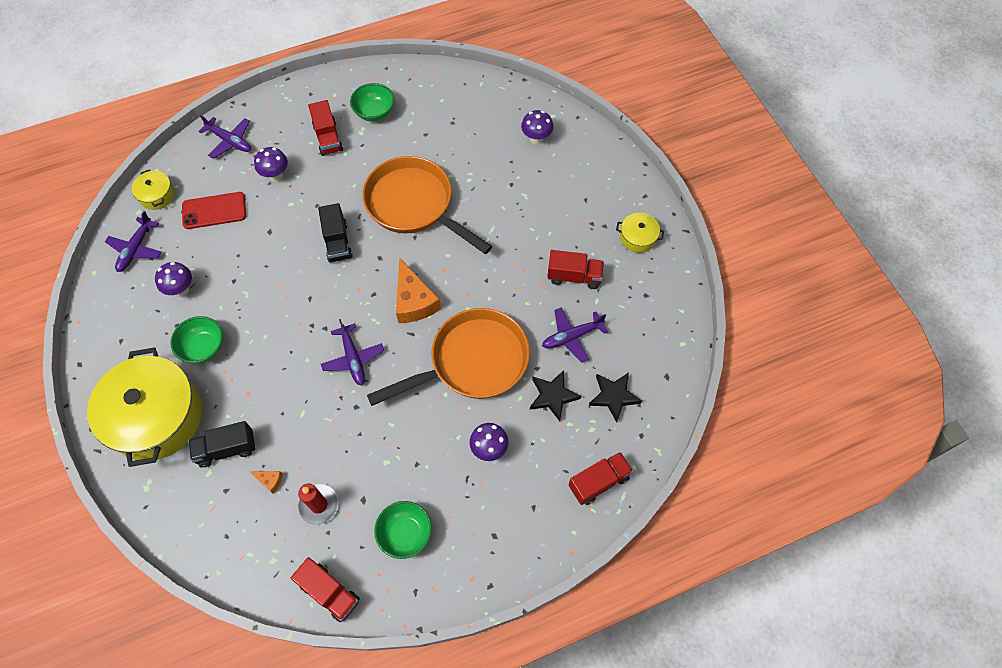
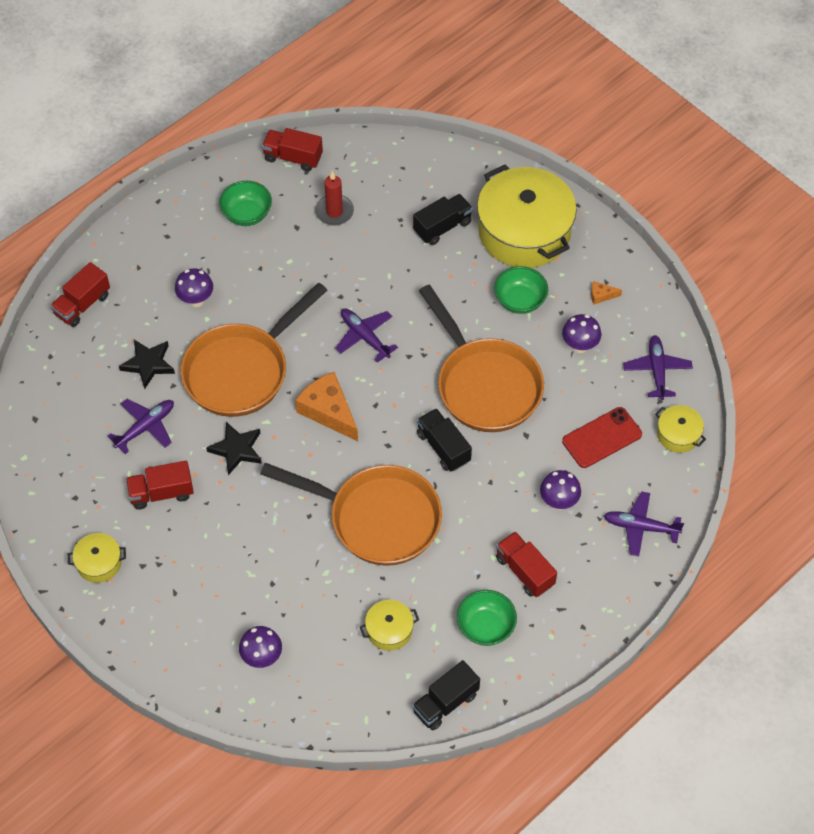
camera: 160 degrees right, 5 degrees down
orange cheese [249,471,283,494] -> orange cheese moved to [591,281,622,305]
black star [589,373,642,422] -> black star moved to [206,422,262,475]
none -> yellow pot [360,600,419,651]
none -> black truck [412,660,480,731]
none -> orange pan [419,285,544,432]

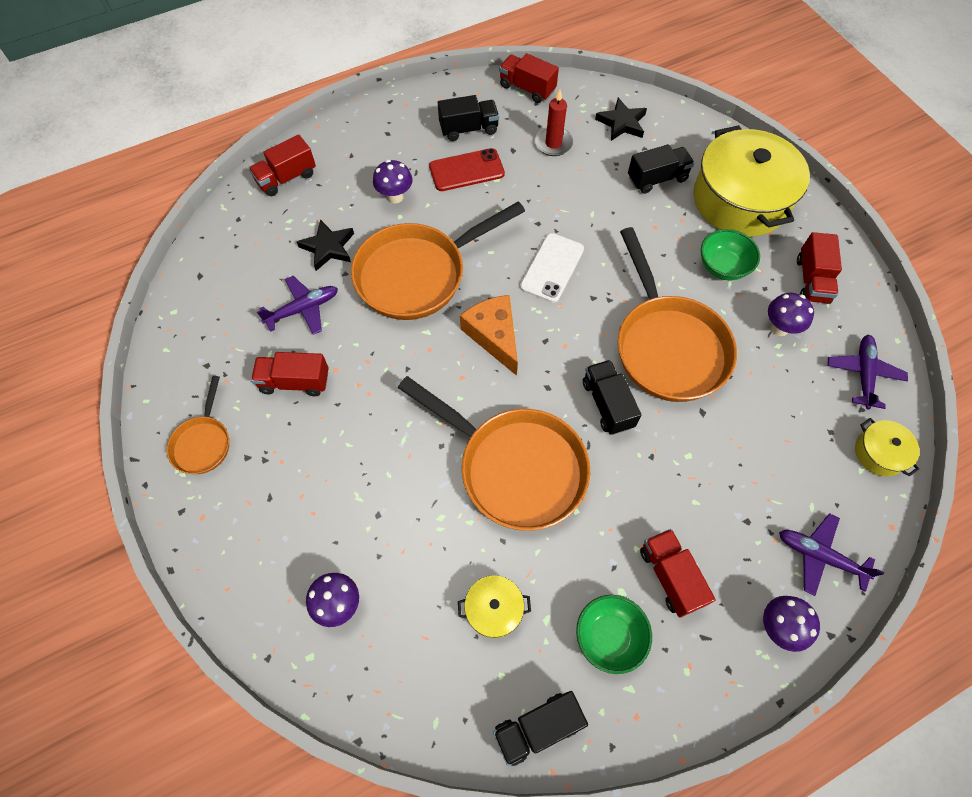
camera: 15 degrees right, 5 degrees up
yellow pot [68,533,126,583] -> orange pan [167,376,229,474]
black star [206,422,262,475] -> black star moved to [595,98,647,141]
green bowl [219,181,272,226] -> black truck [438,95,499,141]
purple plane [335,308,398,363] -> white phone [520,233,584,303]
purple mushroom [540,470,581,510] -> purple mushroom moved to [763,596,820,652]
red phone [562,407,642,468] -> red phone moved to [429,148,505,191]
orange cheese [591,281,622,305] -> red truck [797,232,842,304]

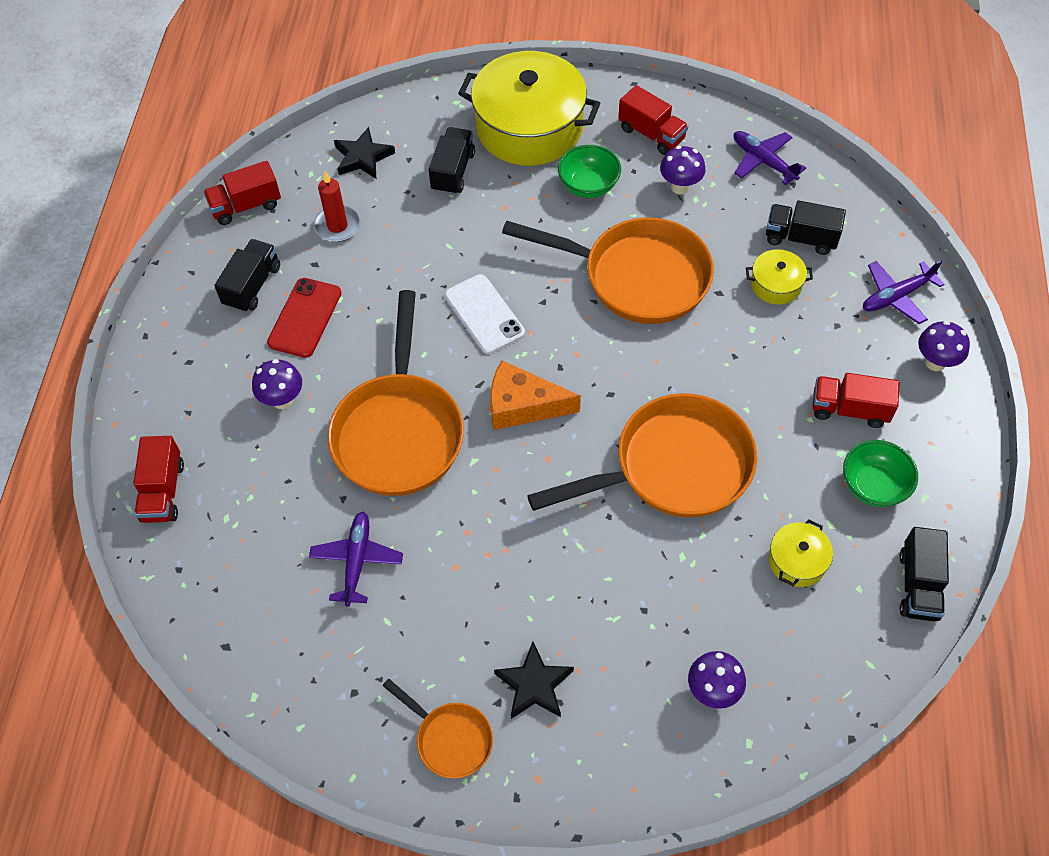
camera: 55 degrees left, 5 degrees down
red truck [251,352,329,396] -> none
black star [297,219,354,271] -> black star moved to [494,642,574,719]
black truck [583,360,641,435] -> black truck moved to [766,200,846,255]
yellow pot [855,418,920,477] -> yellow pot moved to [746,249,813,305]

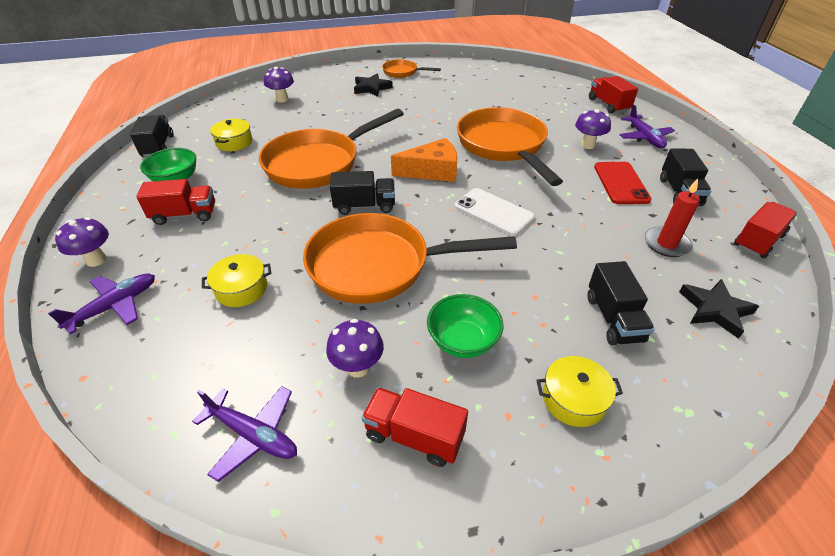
camera: 160 degrees right, 15 degrees down
purple plane [309,512,403,607] -> purple plane moved to [619,105,675,148]
yellow pot [458,51,600,166] -> yellow pot [536,356,623,427], size x0.44
black truck [766,200,846,255] -> black truck moved to [330,171,395,215]

